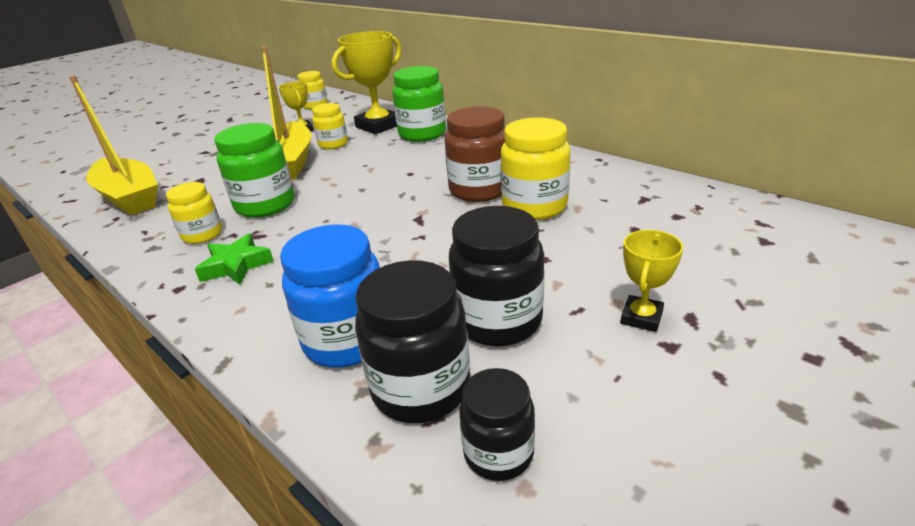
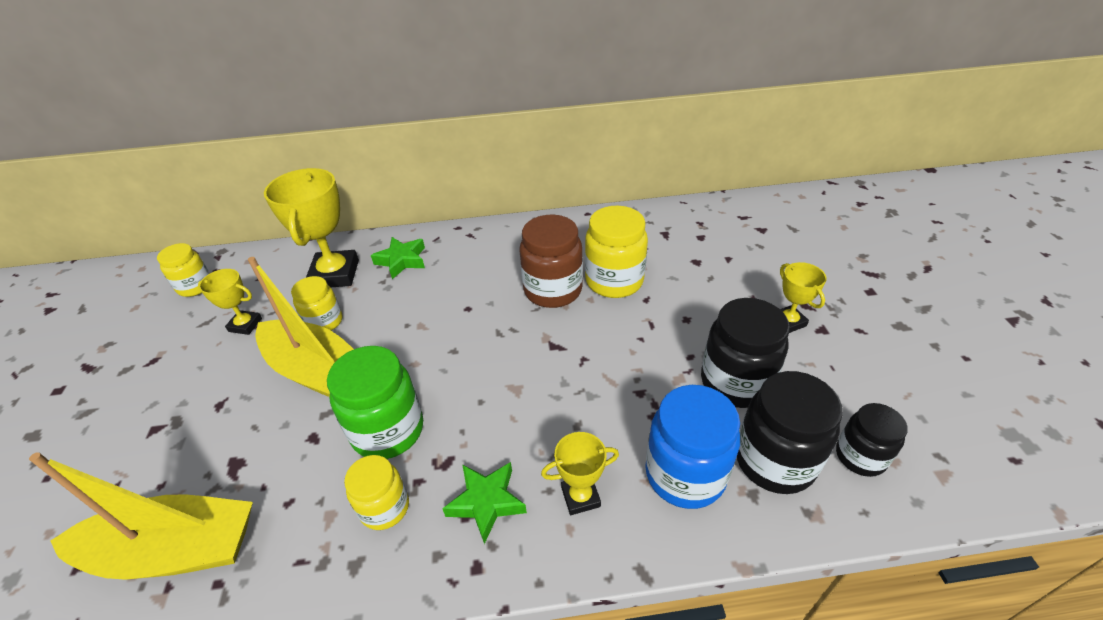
camera: 50 degrees left, 10 degrees up
green jar [393,66,446,142] -> green star [371,237,425,279]
none -> yellow trophy [541,432,619,515]

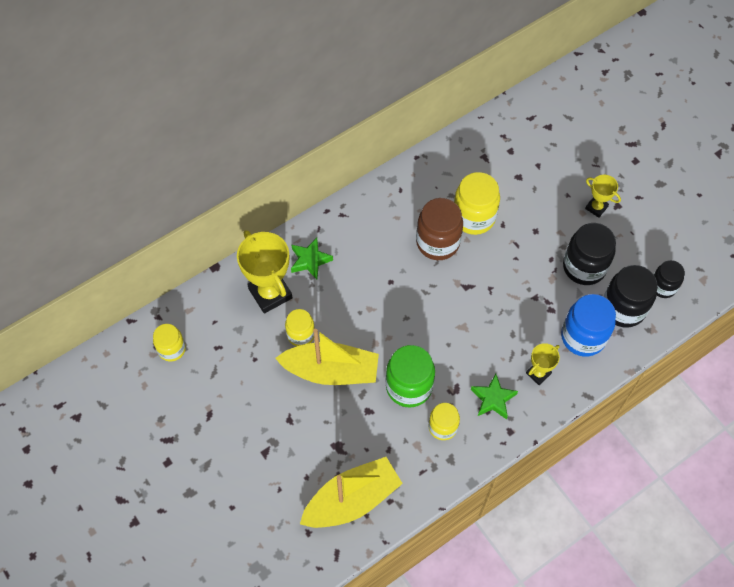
camera: 30 degrees left, 20 degrees up
yellow trophy [198,269,262,335] -> none

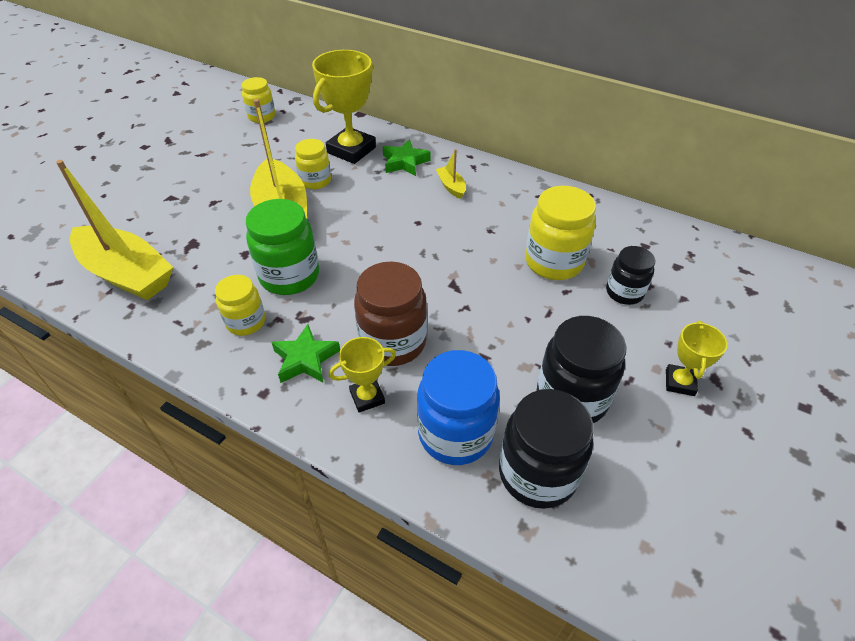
camera: 65 degrees right, 15 degrees down
brown jar [416,198,463,260] -> brown jar moved to [354,262,427,366]
yellow trophy [526,343,560,385] -> yellow trophy turned 45 degrees counterclockwise [329,337,396,413]
black jar [654,260,685,298] -> black jar moved to [606,246,655,305]
none -> yellow boat [436,149,466,199]

